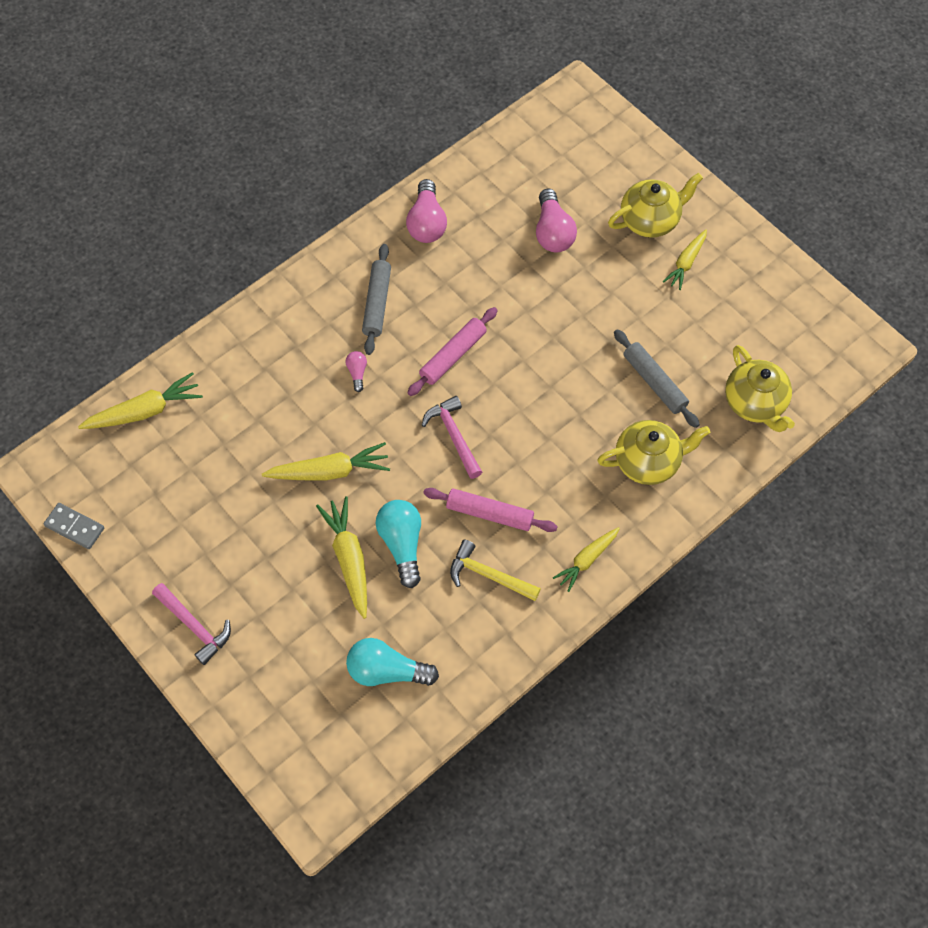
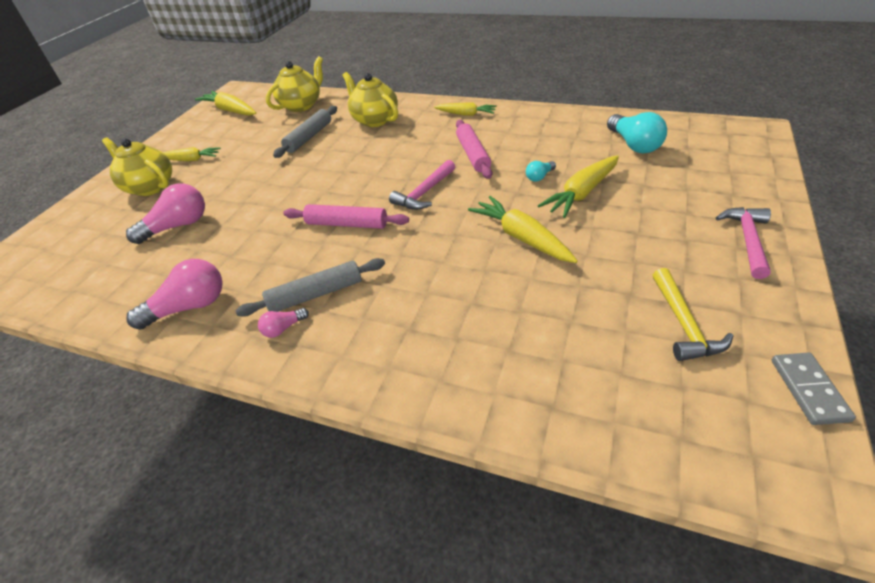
camera: 115 degrees left, 20 degrees down
yellow carrot [78,372,203,429] -> yellow carrot moved to [195,91,256,116]
pink light bulb [346,351,367,392] -> pink light bulb moved to [258,308,309,338]
turquoise light bulb [376,500,421,588] -> turquoise light bulb [526,161,556,182], size x0.50
yellow hammer [450,540,541,601] -> yellow hammer moved to [653,268,733,361]

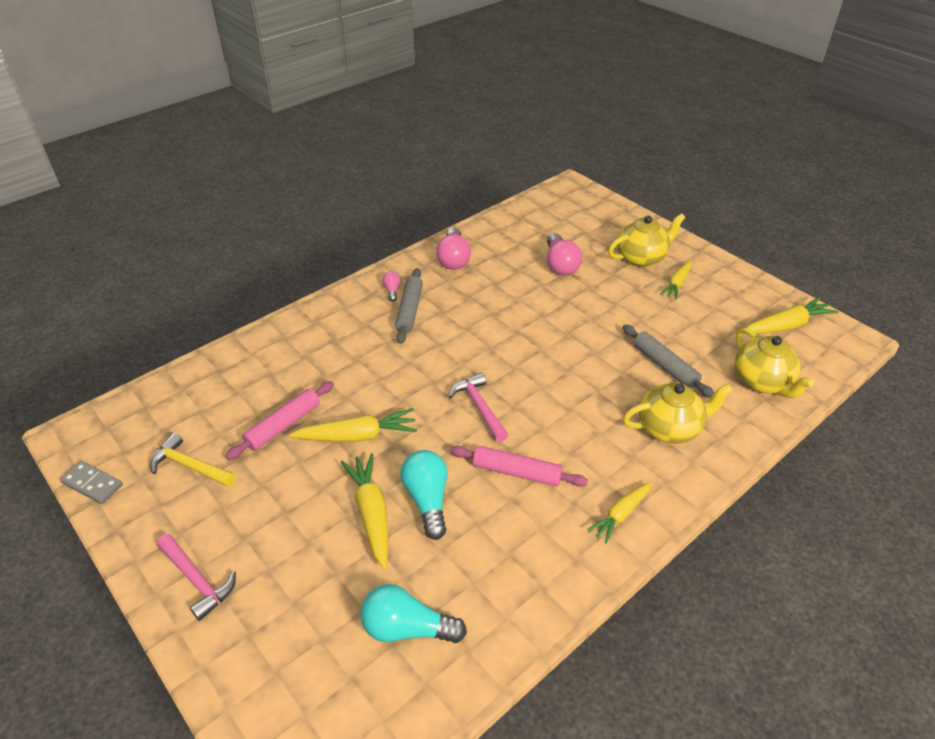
camera: 115 degrees right, 0 degrees up
pink rolling pin [283,204,409,229] -> pink rolling pin moved to [225,381,334,460]
turquoise light bulb [526,161,556,182] -> turquoise light bulb [400,450,448,540], size x2.00

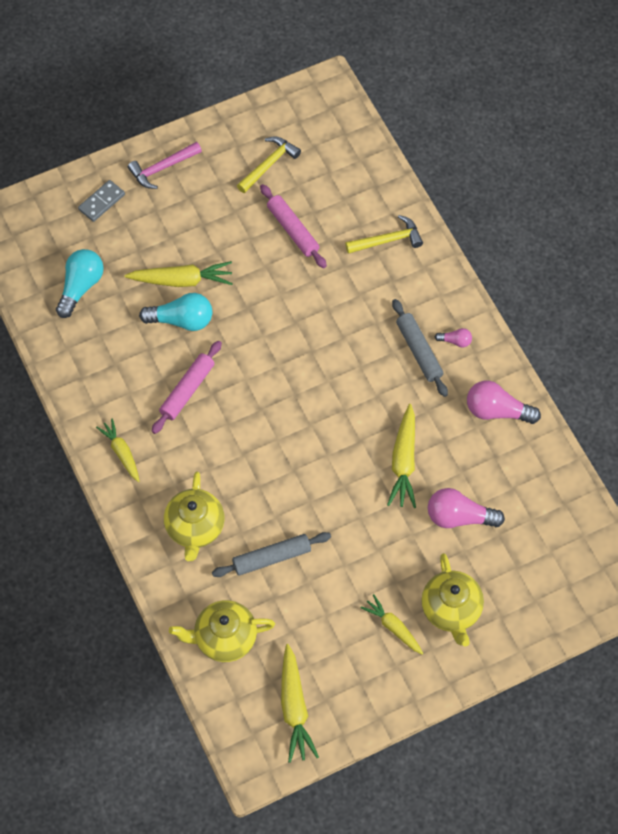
camera: 105 degrees right, 20 degrees up
grey domino [60,461,123,504] -> grey domino moved to [78,180,125,222]
yellow carrot [289,408,417,442] -> yellow carrot moved to [387,404,416,508]
grey rolling pin [395,268,423,344] -> grey rolling pin turned 45 degrees clockwise [392,299,448,397]
pink hammer [448,373,508,442] -> none
none -> yellow hammer [345,215,423,254]

